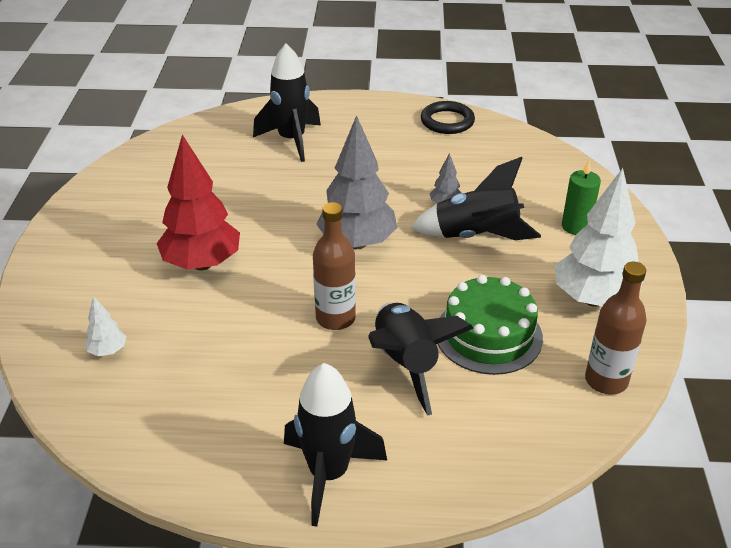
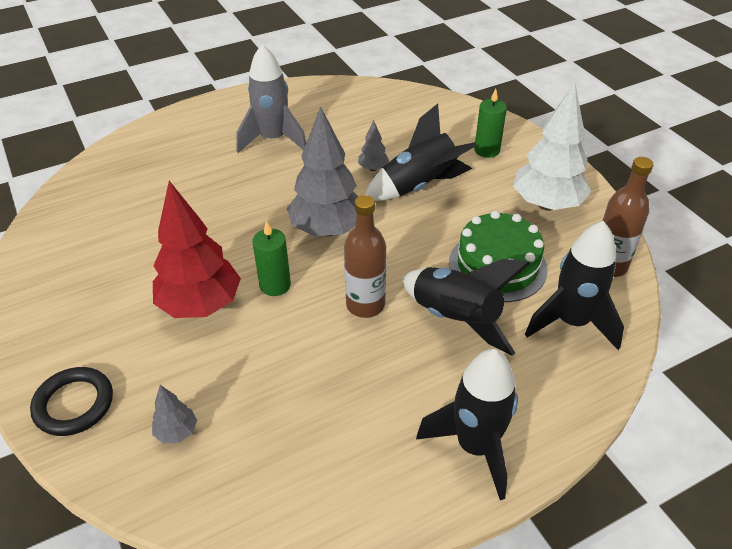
camera: 30 degrees left, 5 degrees up
white tree [85,296,126,356] -> grey tree [152,385,197,444]
black rocket [253,44,321,162] -> black rocket moved to [525,221,624,350]
black ring [421,101,475,134] -> black ring moved to [30,367,113,436]
none -> grey rocket [236,44,306,153]
none -> green candle [252,221,291,296]

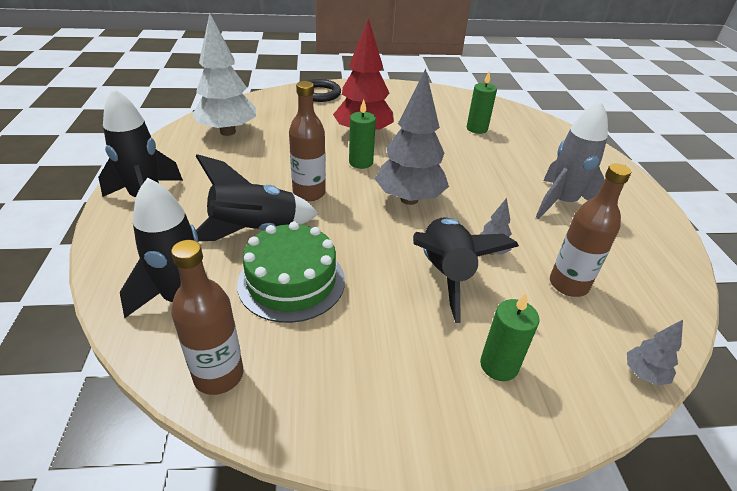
camera: 110 degrees right, 5 degrees down
grey tree [152,385,197,444] -> grey tree moved to [627,320,683,385]
white tree [513,83,591,211] -> white tree moved to [192,13,256,136]
none -> green candle [467,72,497,134]
none -> brown bottle [550,163,631,297]

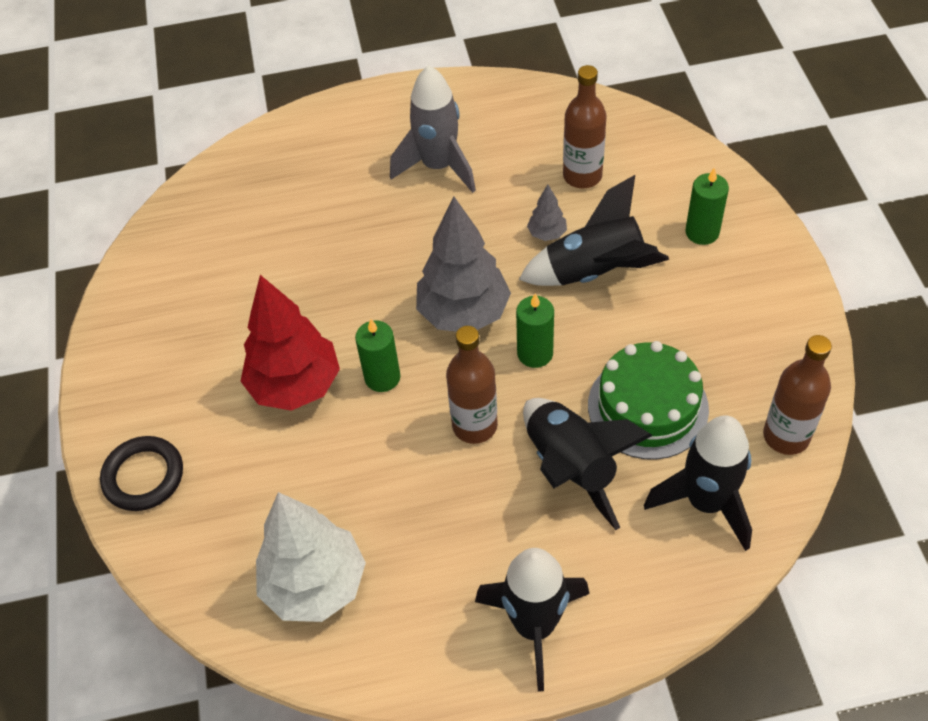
camera: 90 degrees left, 15 degrees up
green candle [467,72,497,134] -> green candle moved to [516,293,554,368]
grey tree [627,320,683,385] -> none

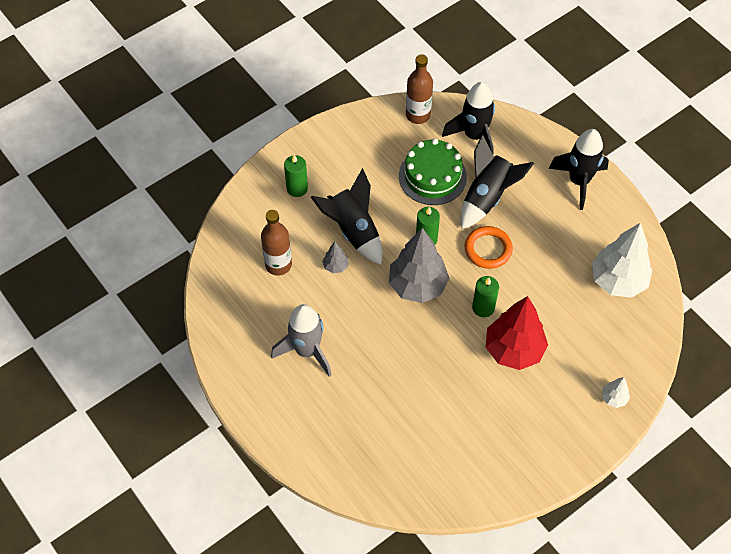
camera: 120 degrees left, 5 degrees up
black ring [100,436,183,511] -> white tree [602,377,630,408]
brown bottle [446,326,498,444] -> orange ring [464,226,513,269]

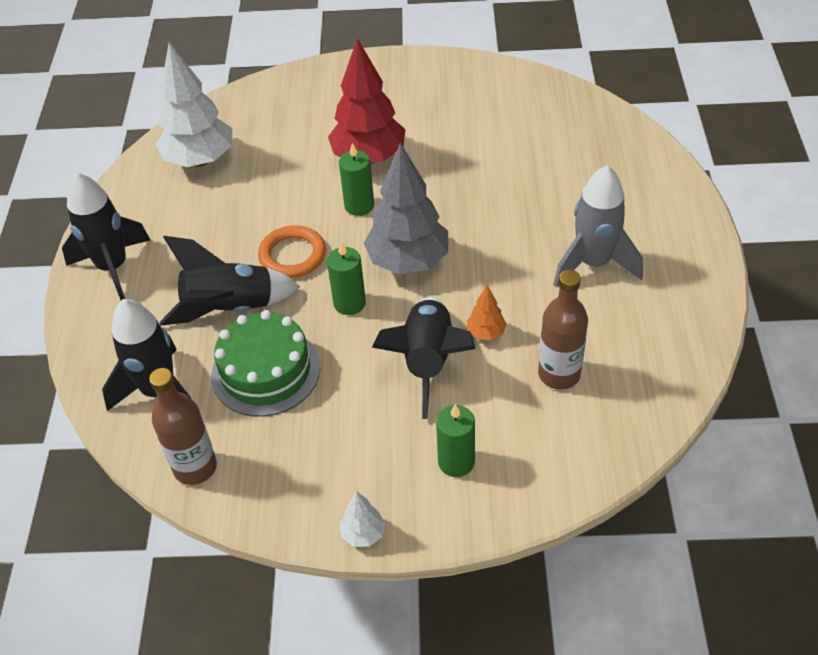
camera: 140 degrees left, 10 degrees down
grey tree [322,242,349,273] -> orange tree [467,285,507,340]
white tree [602,377,630,408] -> white tree moved to [339,491,385,547]

